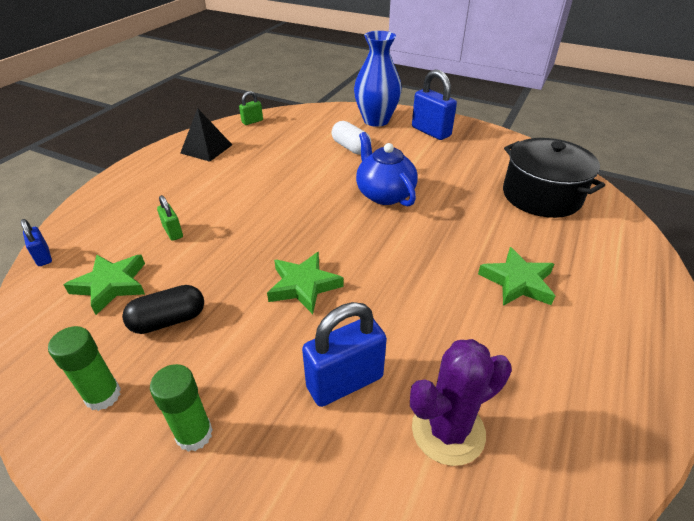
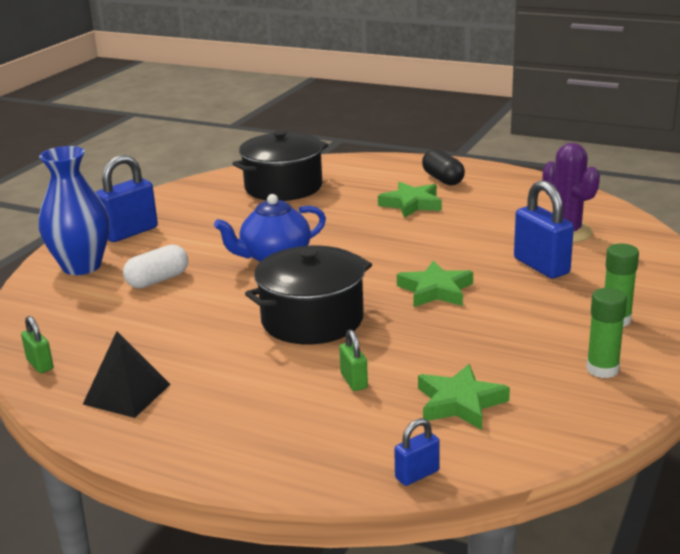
camera: 90 degrees left, 15 degrees down
black capsule [122,285,204,334] -> black capsule moved to [422,149,465,185]
green padlock [157,195,183,241] -> green padlock turned 75 degrees counterclockwise [339,330,368,391]
none -> black pot [245,246,372,344]

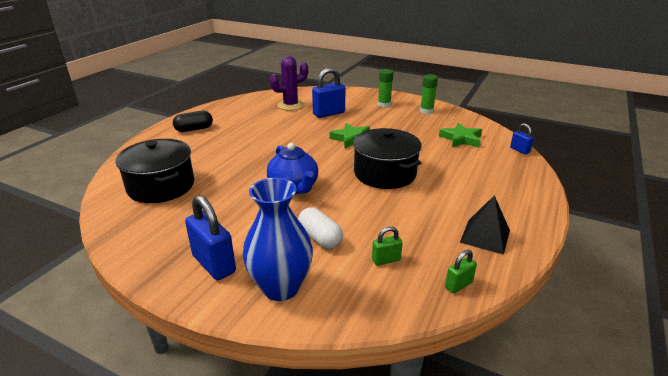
camera: 90 degrees left, 5 degrees up
green padlock [339,330,368,391] -> green padlock moved to [372,227,403,266]
green star [378,182,442,218] -> none

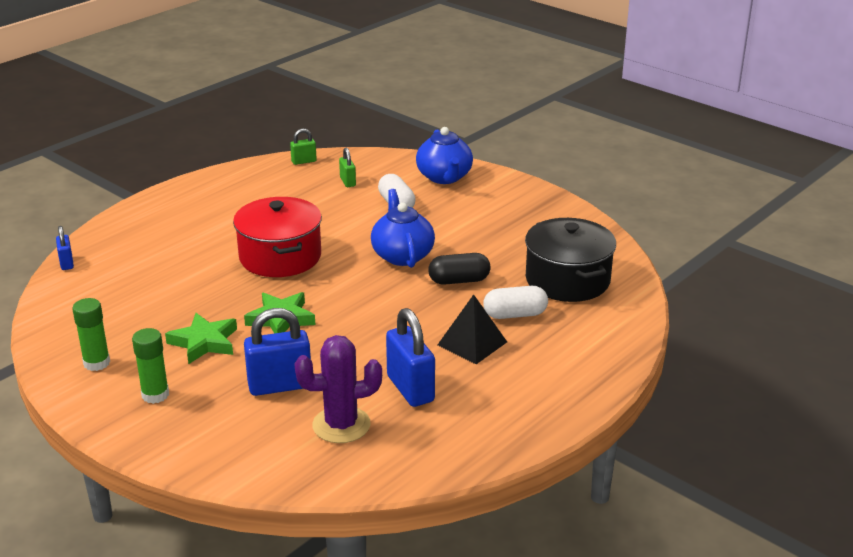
camera: 165 degrees left, 0 degrees up
black capsule [173,111,213,132] -> black capsule moved to [428,253,491,285]
blue padlock [185,195,236,280] -> blue padlock moved to [386,308,435,407]
blue vase [243,178,313,301] -> blue teapot [416,127,473,184]
black pot [353,128,422,189] -> red pot [233,197,322,277]
green padlock [372,227,403,266] -> green padlock turned 75 degrees clockwise [339,148,356,187]
green star [439,123,482,147] -> green star moved to [165,313,237,364]
black pyramid [460,195,510,255] -> black pyramid moved to [438,294,507,364]
none -> white capsule [483,286,548,319]

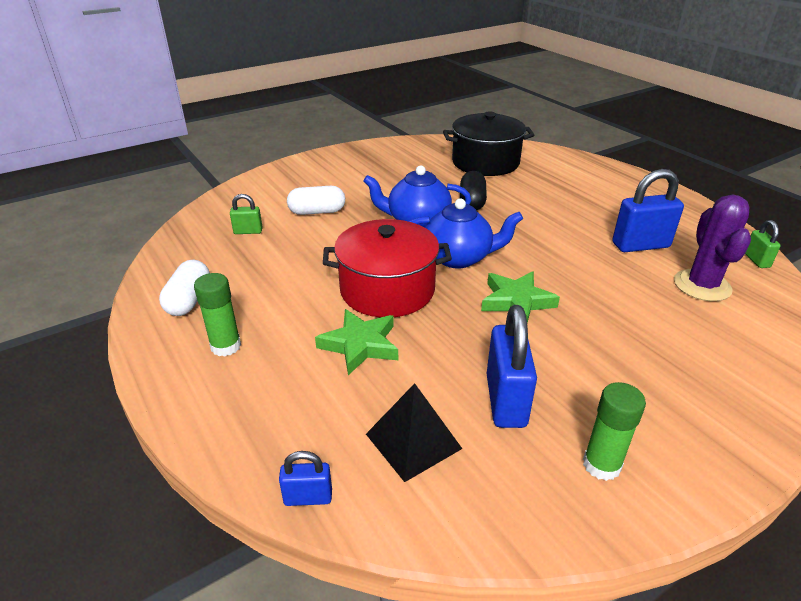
camera: 75 degrees left, 5 degrees up
green glue stick [132,328,169,404] -> green glue stick moved to [194,273,241,357]
green star [165,313,237,364] -> green star moved to [315,309,398,375]
blue padlock [244,308,311,396] -> blue padlock moved to [487,305,537,428]
green padlock [290,129,317,165] -> green padlock moved to [745,220,781,268]
blue teapot [416,127,473,184] -> blue teapot moved to [409,198,523,268]
black pyramid [438,294,507,364] -> black pyramid moved to [366,383,462,482]
white capsule [483,286,548,319] -> white capsule moved to [159,260,210,316]

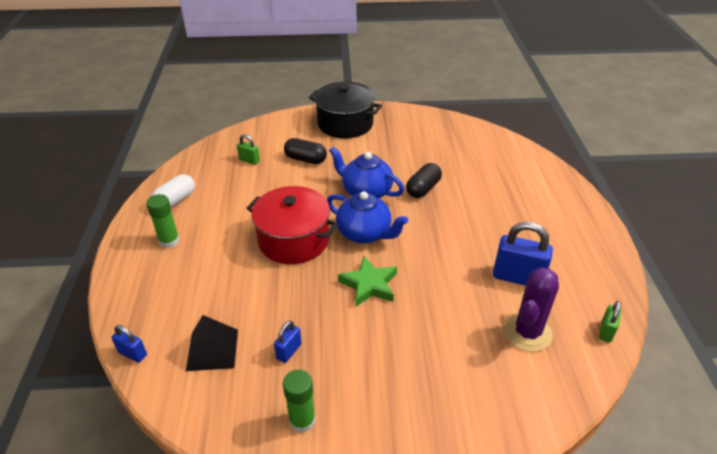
camera: 30 degrees right, 5 degrees up
white capsule [287,186,345,215] -> black capsule [284,138,327,164]
green star [315,309,398,375] -> none
black pot [443,111,534,176] -> black pot moved to [309,81,382,138]
blue padlock [487,305,537,428] -> blue padlock [274,321,302,363], size x0.53

